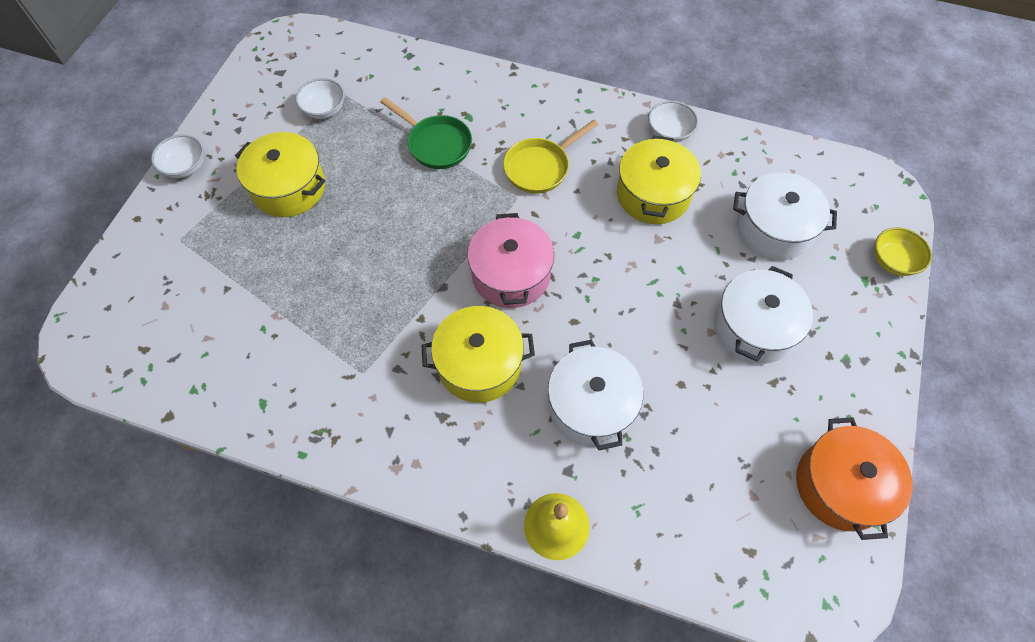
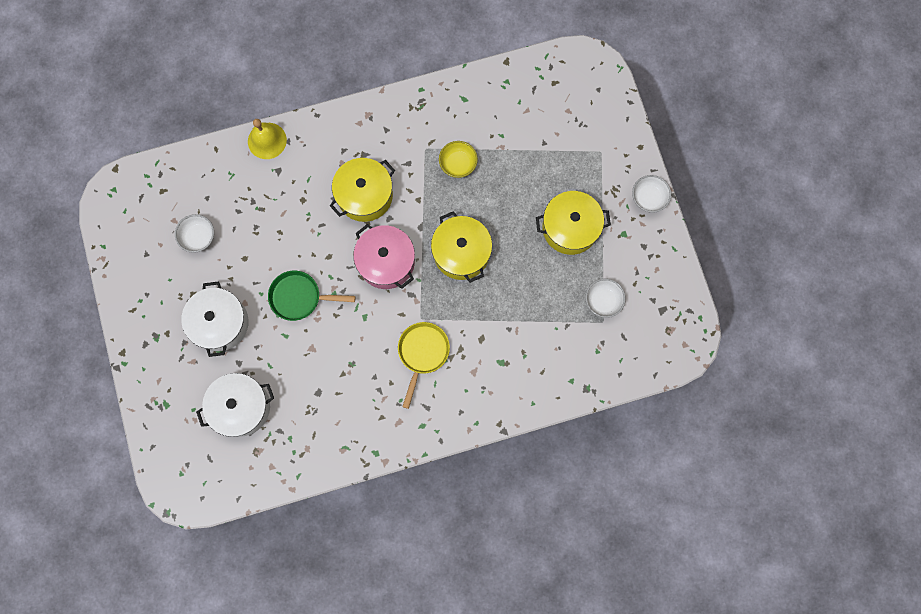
camera: 145 degrees right, 15 degrees up
green pan [380,97,472,169] -> green pan moved to [268,271,355,321]
white pot [548,340,643,450] -> none
yellow pot [617,136,701,224] -> yellow pot moved to [431,211,492,283]
white bowl [648,101,698,142] -> white bowl moved to [175,214,214,253]
orange pot [796,417,913,540] -> none
yellow bowl [875,227,932,276] -> yellow bowl moved to [439,141,478,178]

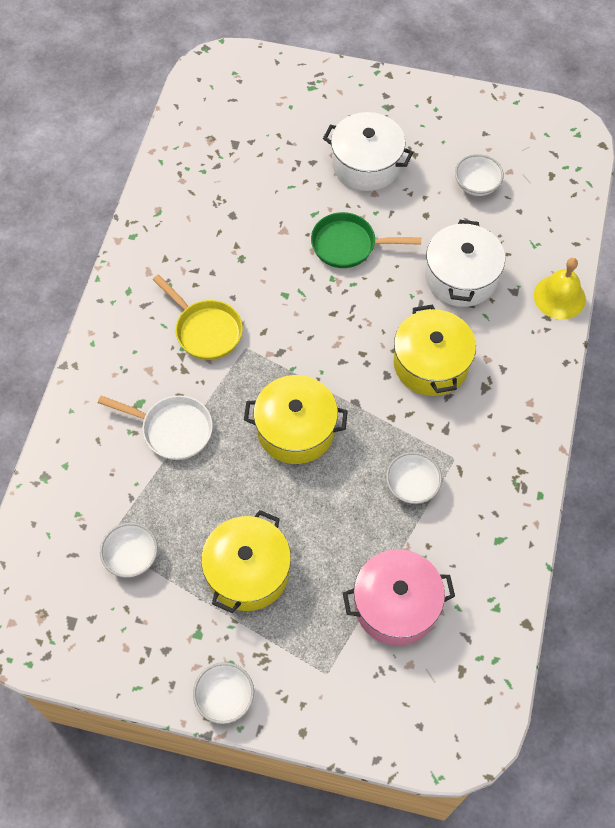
camera: 120 degrees right, 15 degrees down
white pot [196,373,274,437] -> white pot moved to [425,220,505,307]
green pan [268,271,355,321] -> green pan turned 120 degrees counterclockwise [311,212,421,268]
pink pot [353,224,415,289] -> pink pot moved to [343,549,455,646]
yellow bowl [439,141,478,178] -> white bowl [386,452,442,504]
none -> white pan [98,395,213,460]

